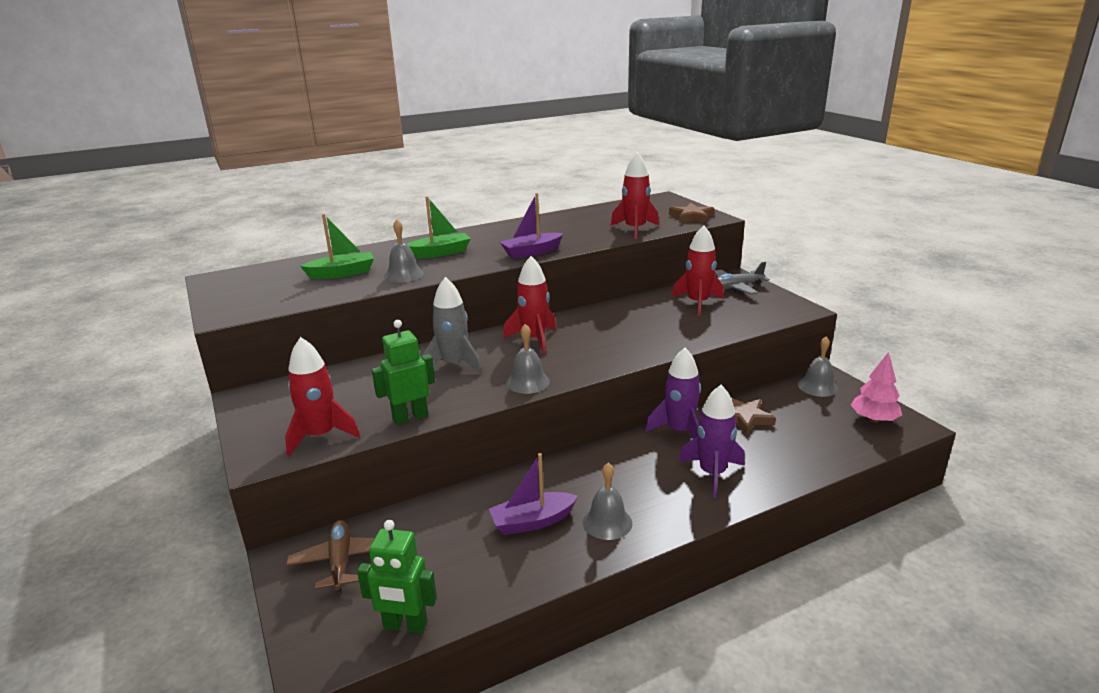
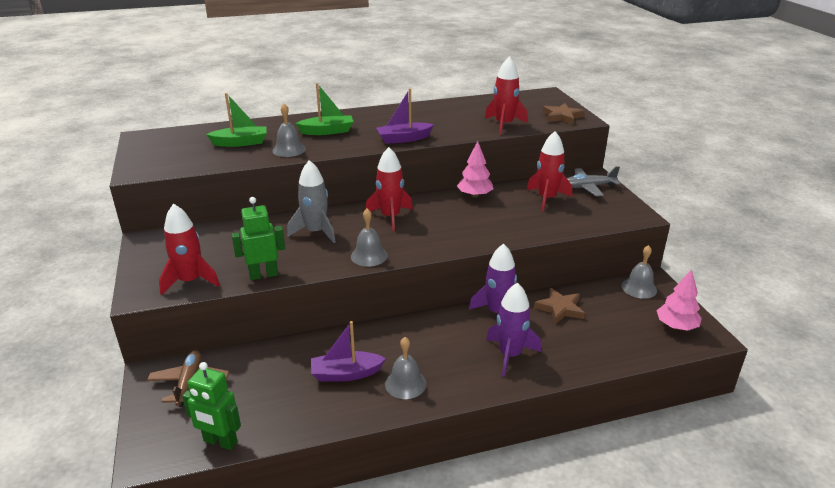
camera: 10 degrees right, 5 degrees up
none -> pink tree [457,141,494,198]

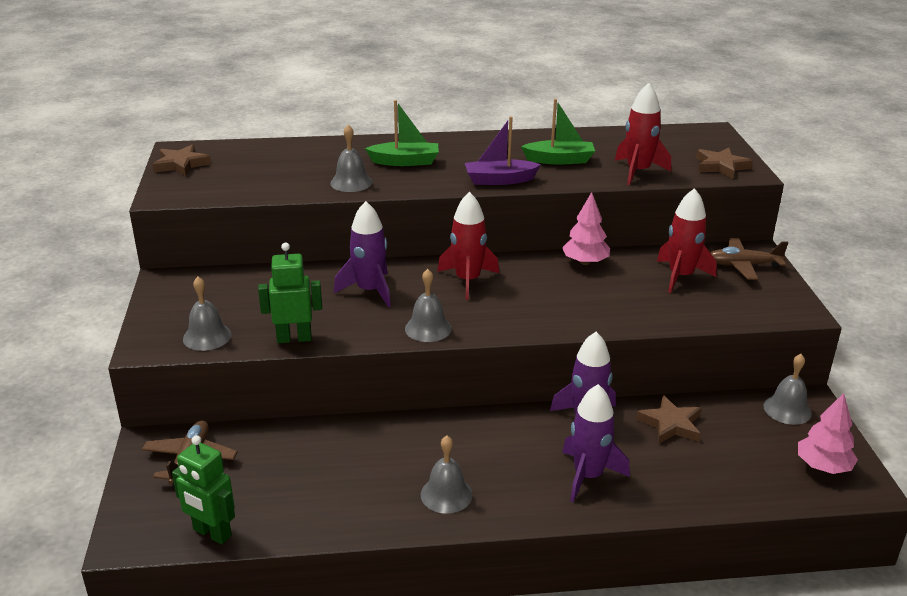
camera: 10 degrees right, 0 degrees up
red rocket [159,204,220,295] -> grey bell [183,277,231,351]
green boat [206,93,267,147] -> green boat moved to [521,99,595,164]
grey rocket [287,160,335,243] -> purple rocket [334,201,391,307]
purple boat [311,321,386,382] -> none
grey plane [567,166,620,197] -> brown plane [711,238,789,280]
none -> brown star [152,144,211,176]

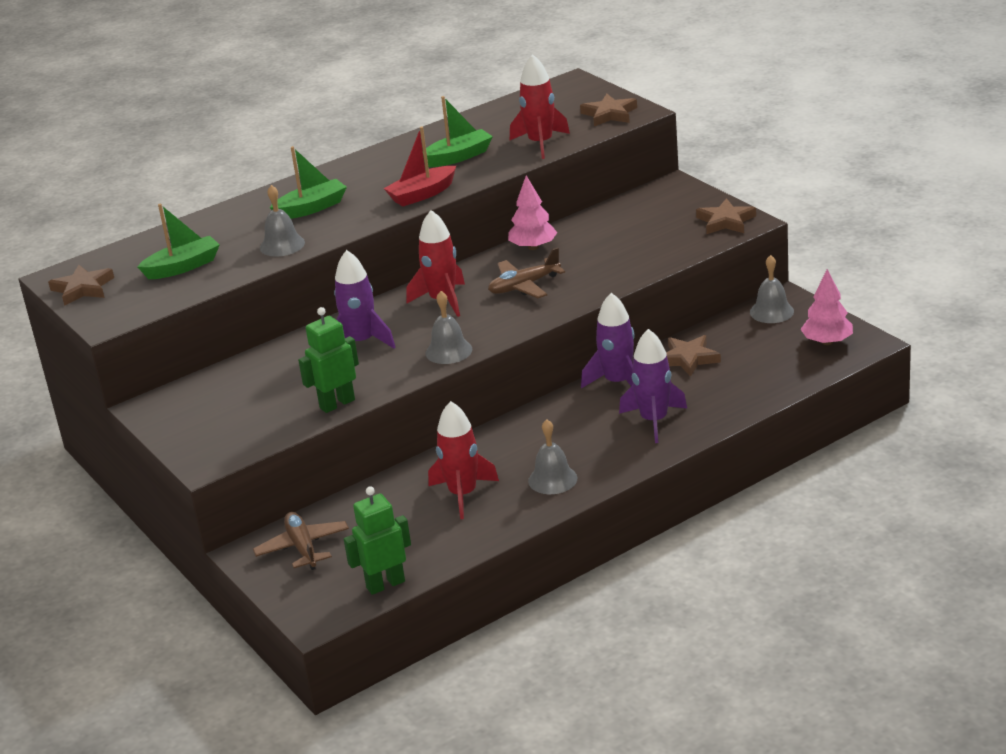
camera: 25 degrees left, 0 degrees up
green robot [172,435,235,544] -> green robot turned 150 degrees clockwise [344,486,411,595]
grey bell [183,277,231,351] -> none
purple boat [465,116,541,185] -> red boat [384,127,456,207]
red rocket [657,188,717,293] -> red rocket moved to [428,401,499,519]
brown plane [711,238,789,280] -> brown plane moved to [488,247,565,298]
none -> green boat [138,204,220,279]
none -> brown star [696,198,756,234]

